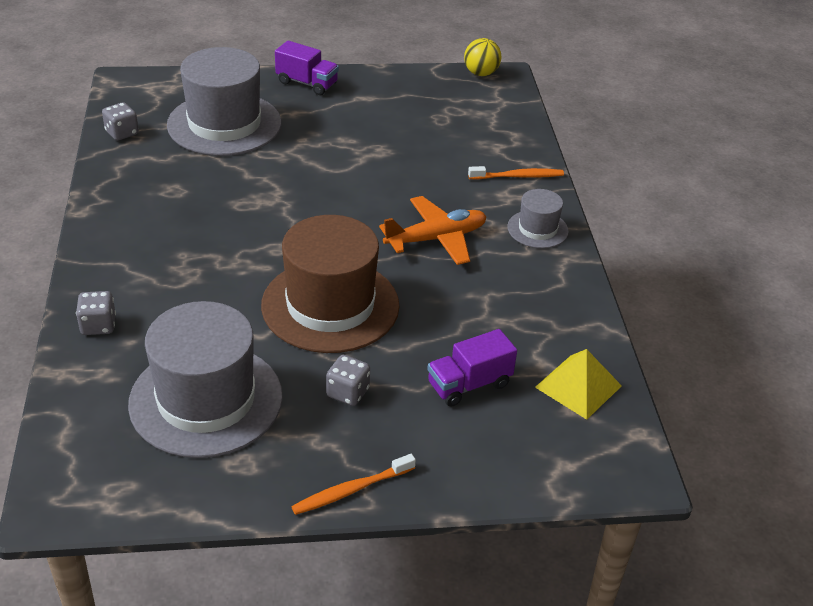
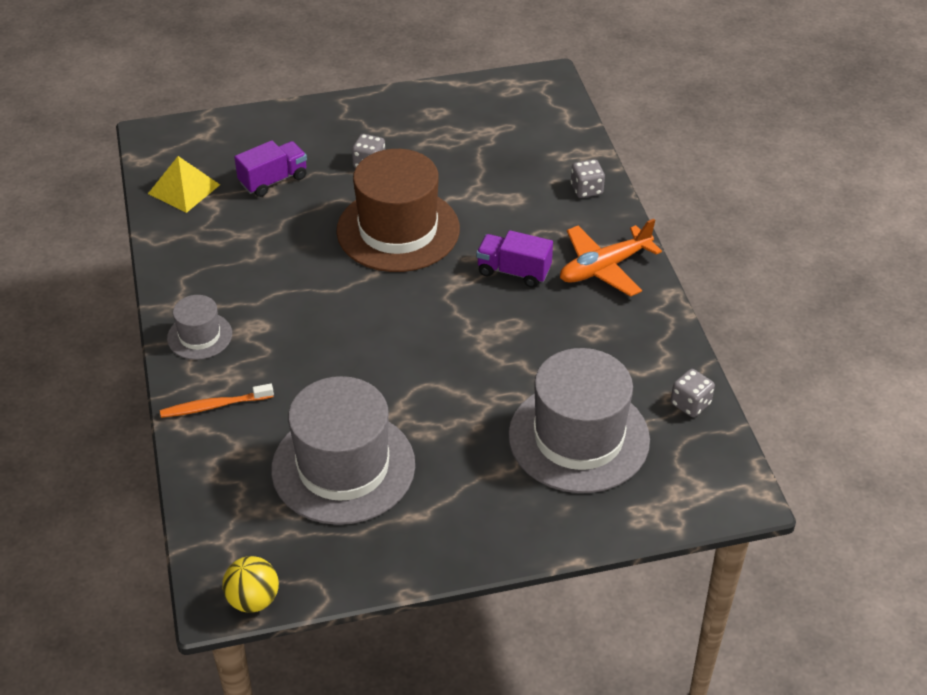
camera: 175 degrees right, 5 degrees up
grey hat [128,301,283,458] -> grey hat moved to [271,376,415,525]
purple truck [275,41,339,95] -> purple truck moved to [476,230,553,288]
orange toothbrush [291,454,416,515] -> none
orange plane [379,196,487,265] -> orange plane moved to [560,219,662,297]

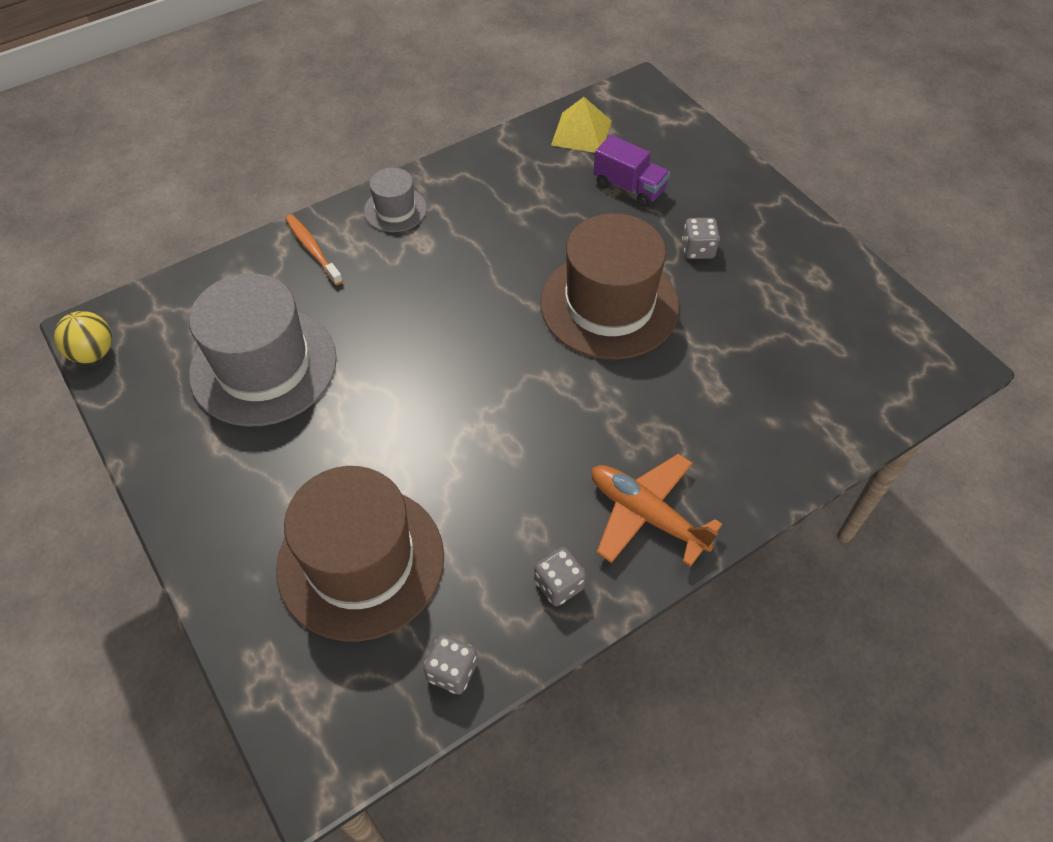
camera: 70 degrees right, 10 degrees up
purple truck [476,230,553,288] -> none
grey hat [508,348,650,493] -> brown hat [276,466,444,641]
grey dice [571,159,605,198] -> grey dice moved to [534,547,586,606]

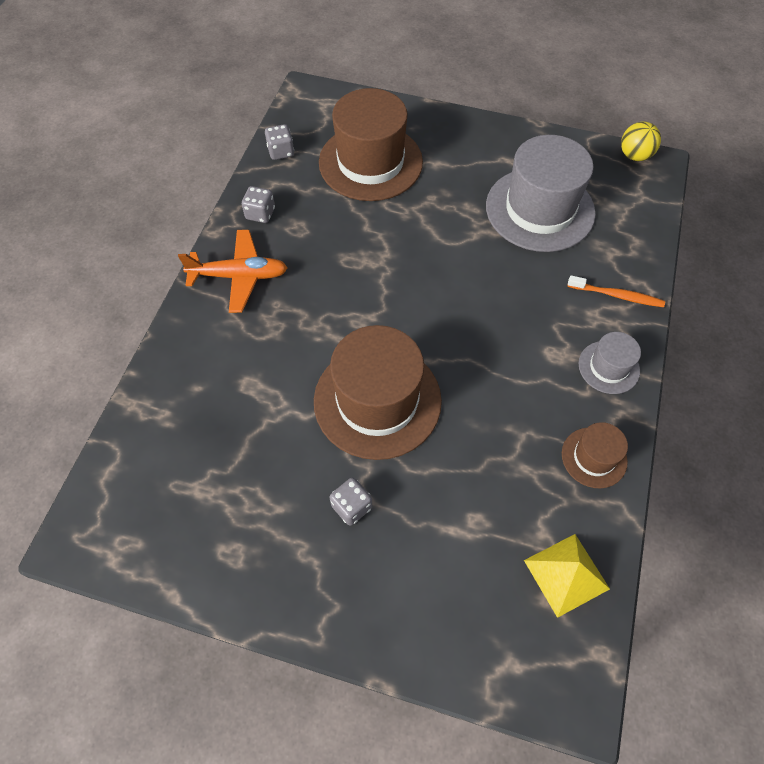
camera: 140 degrees right, 5 degrees up
purple truck [593,135,670,207] -> none
none -> brown hat [562,422,628,488]

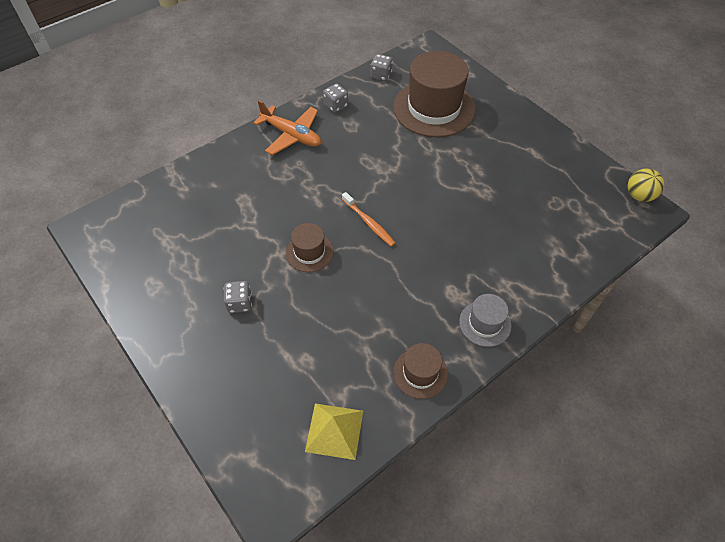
camera: 35 degrees right, 5 degrees down
brown hat [314,325,442,460] -> brown hat [286,223,334,272], size x0.49
grey hat [486,135,596,252] -> none
orange toothbrush [567,275,665,307] -> orange toothbrush moved to [342,192,396,247]

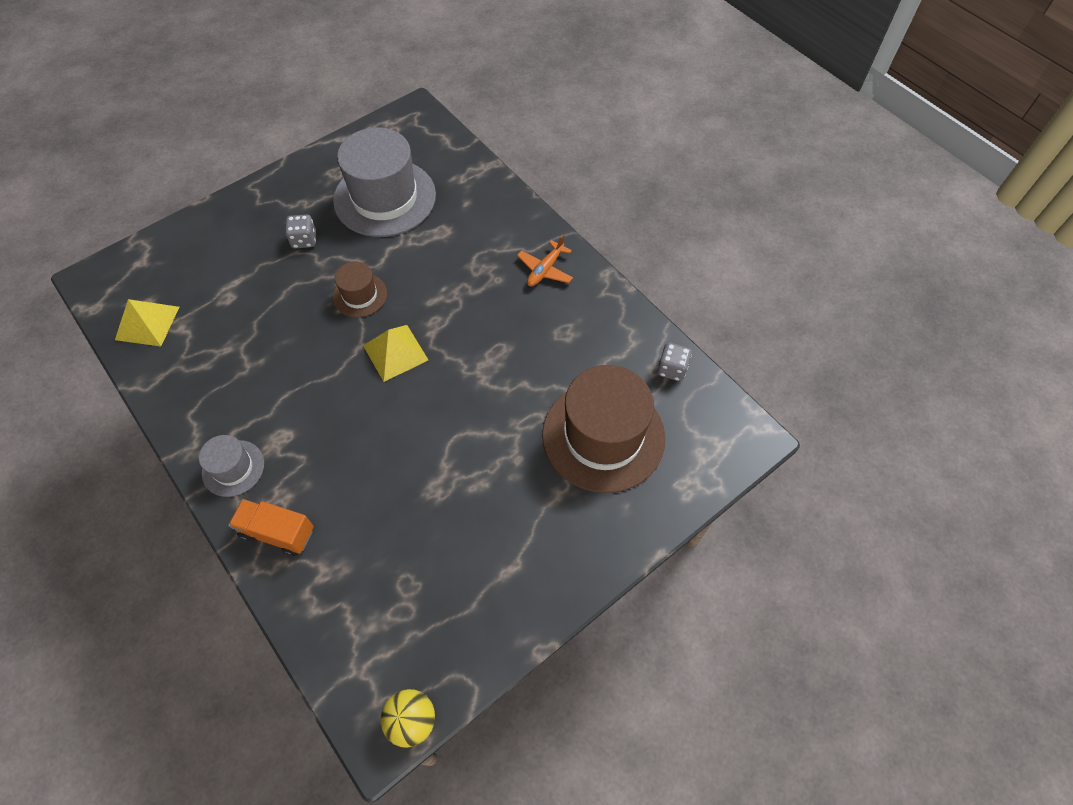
camera: 90 degrees right, 5 degrees up
orange plane [253,100,321,155] -> orange plane [517,235,573,286], size x0.65
grey dice [323,83,348,113] -> none
orange toothbrush [342,192,396,247] -> yellow pyramid [363,325,428,382]
brown hat [393,343,448,399] -> none
none -> orange truck [228,499,314,556]
none -> grey hat [333,127,436,237]

